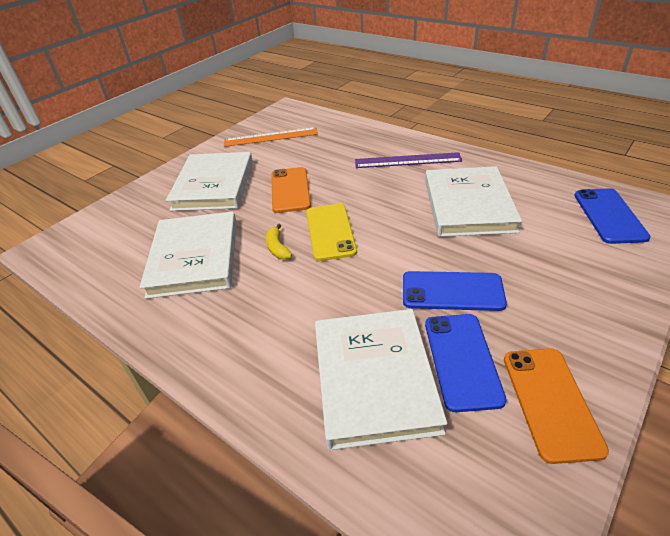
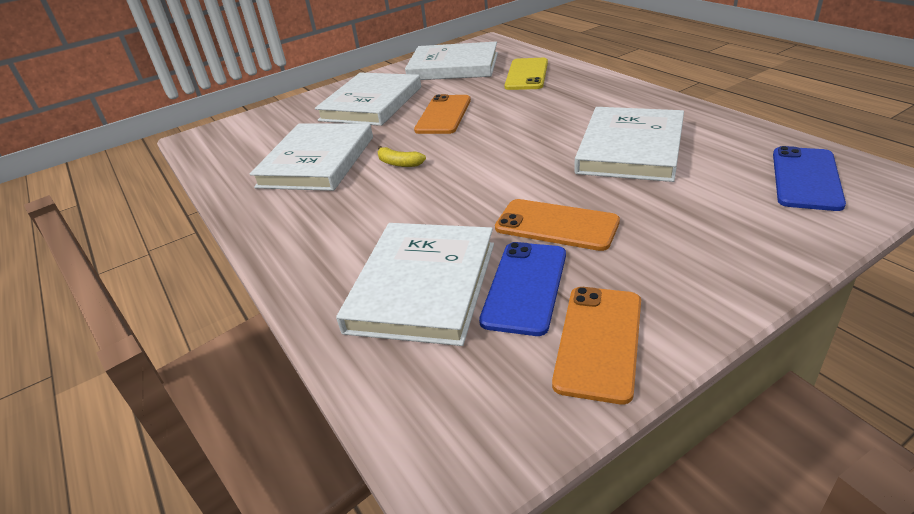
camera: 20 degrees right, 5 degrees down
orange ruler [224,127,318,147] -> white book [405,41,498,80]
yellow banana [266,224,292,259] -> yellow banana turned 60 degrees counterclockwise [377,146,426,167]
yellow phone [306,204,357,261] -> yellow phone moved to [505,58,548,90]
purple ruler [355,152,462,168] -> none
blue phone [403,271,507,311] -> orange phone [495,199,620,251]

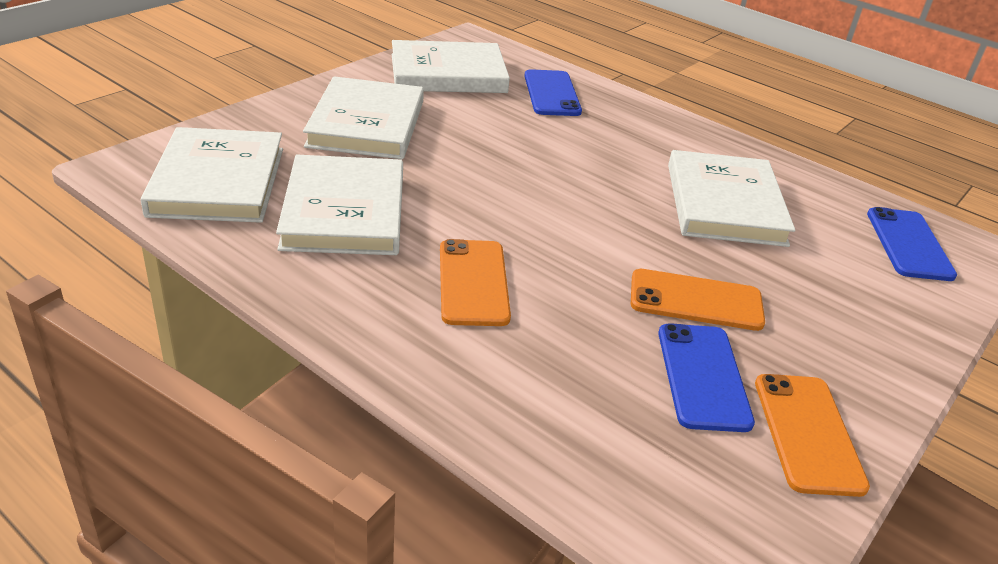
camera: 25 degrees left, 0 degrees up
white book [336,223,494,346] -> white book moved to [141,127,283,223]
yellow banana [377,146,426,167] -> none
orange phone [414,94,471,134] -> orange phone moved to [440,239,511,326]
yellow phone [505,58,548,90] -> blue phone [524,69,582,116]

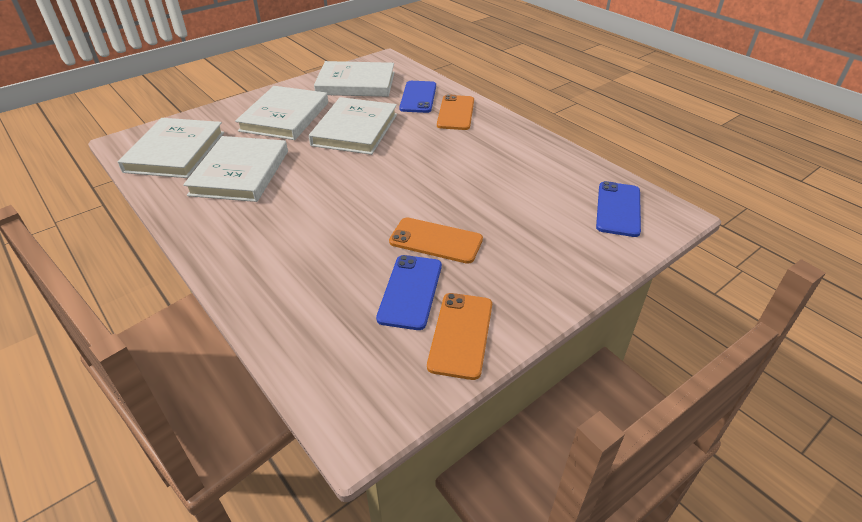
camera: 15 degrees right, 5 degrees up
orange phone [440,239,511,326] -> orange phone moved to [437,94,474,130]
white book [668,150,795,247] -> white book moved to [309,97,397,155]

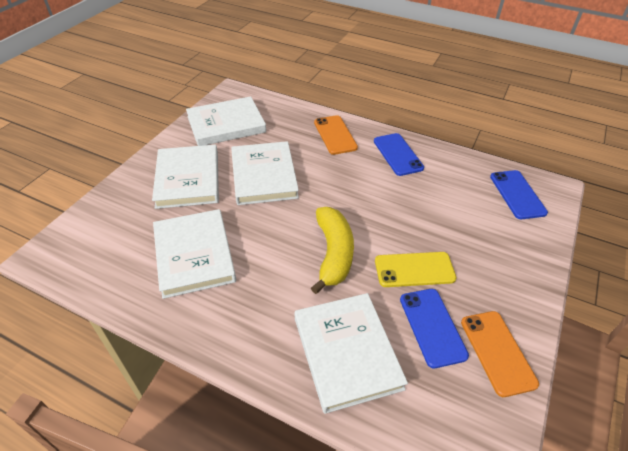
camera: 25 degrees left, 5 degrees up
white book [118,118,224,178] -> white book moved to [295,293,408,414]
orange phone [389,218,483,264] -> yellow phone [375,252,456,287]
blue phone [399,81,436,113] -> blue phone moved to [374,133,424,176]
none -> yellow banana [311,207,354,294]

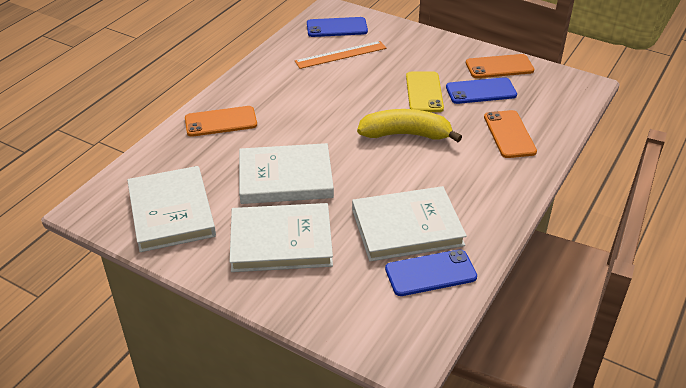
camera: 85 degrees left, 5 degrees down
white book [295,293,408,414] -> orange phone [484,110,537,158]
blue phone [374,133,424,176] -> blue phone moved to [385,249,477,296]
none -> orange ruler [295,41,386,69]

